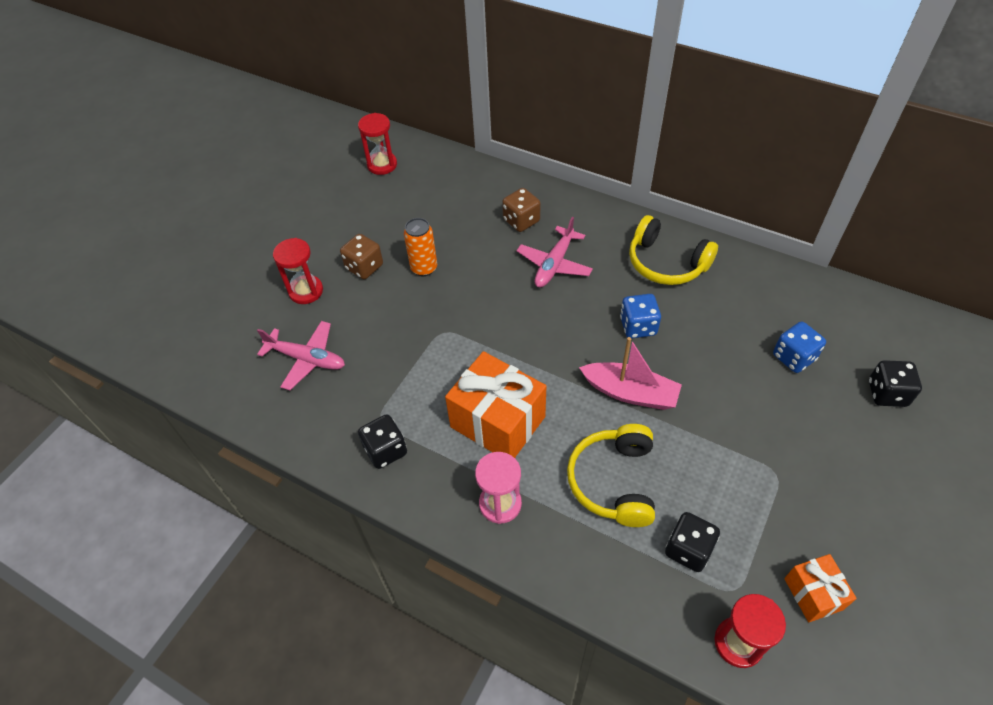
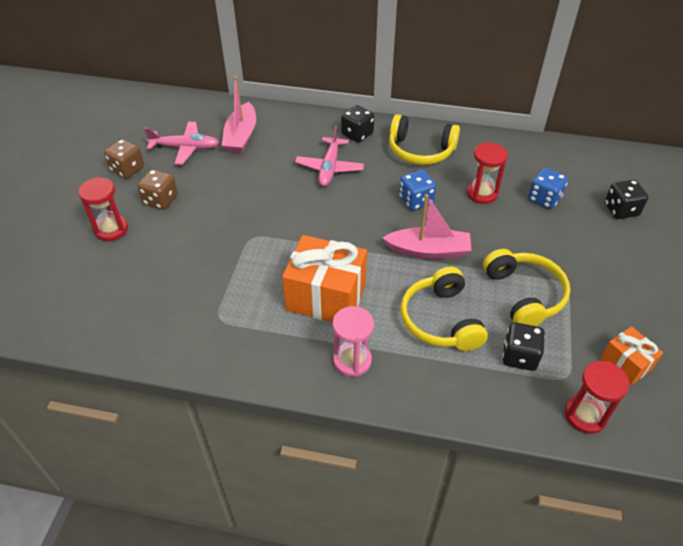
camera: 20 degrees left, 5 degrees down
pink plane [257,321,345,390] -> pink plane moved to [144,122,219,165]
red hourglass [358,113,397,175] -> red hourglass moved to [467,143,508,204]
black dice [358,414,407,469] -> black dice moved to [341,105,374,143]
orange can [404,218,437,276] -> none
brown dice [502,188,540,232] -> brown dice moved to [104,139,144,178]
none -> pink boat [222,76,256,153]
none -> yellow headphones [483,249,570,326]

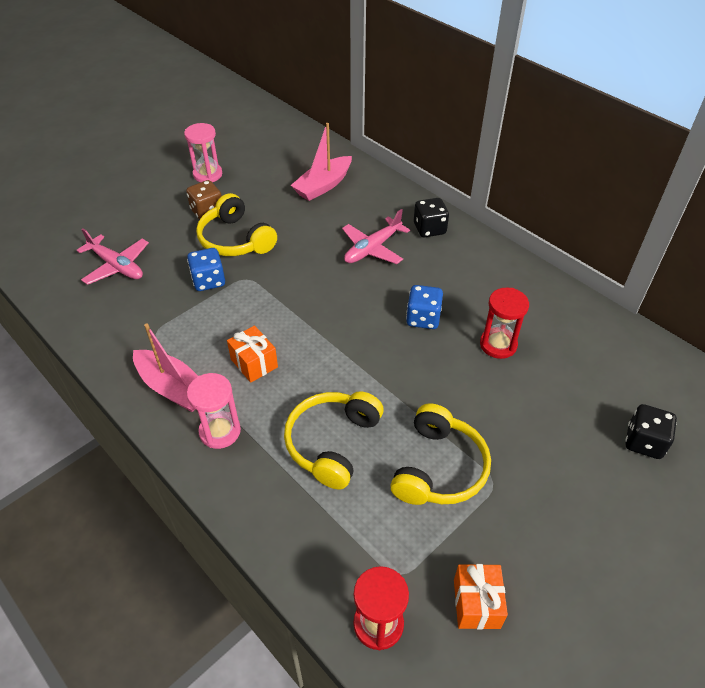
camera: 35 degrees right, 0 degrees up
red hourglass [78,177,128,241] -> none
brown dice [104,139,144,178] -> pink hourglass [184,123,222,182]
pink plane [144,122,219,165] -> pink plane moved to [76,228,149,285]
orange gift [282,235,367,322] -> orange gift [227,325,278,383], size x0.54
pink boat [383,194,472,259] -> pink boat moved to [133,323,198,412]
yellow headphones [389,114,460,165] -> yellow headphones moved to [196,193,277,256]
black dice [502,322,545,371] -> none
blue dice [528,168,568,209] -> blue dice moved to [187,248,225,291]

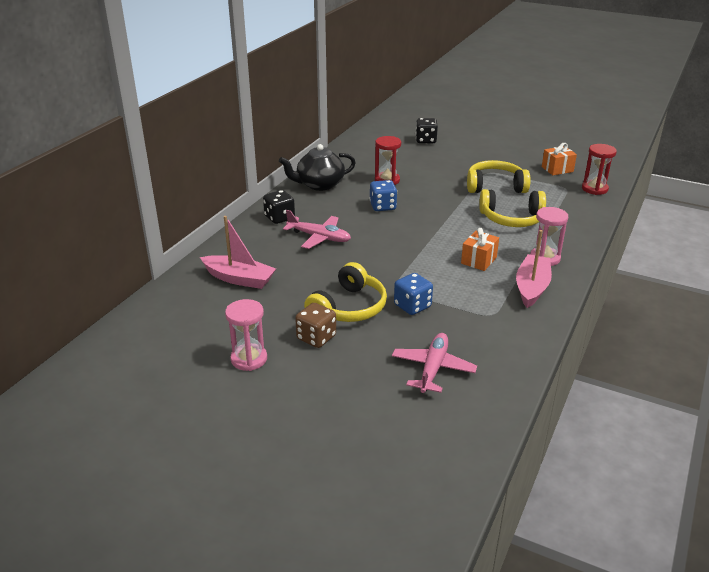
camera: 110 degrees left, 15 degrees down
none -> black teapot [279,144,356,191]

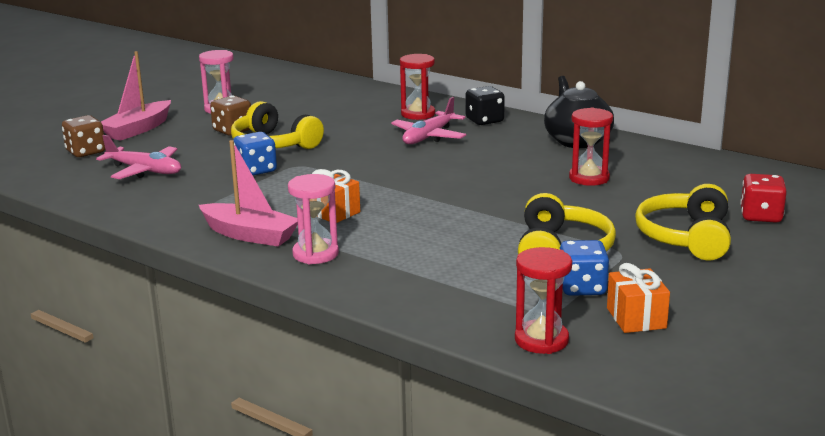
camera: 100 degrees right, 10 degrees down
pink boat [200,216,276,289] -> pink boat moved to [101,51,171,141]
blue dice [369,180,397,211] -> blue dice moved to [559,240,609,296]
black dice [416,118,438,143] -> red dice [740,174,787,223]
yellow headphones [479,189,546,227] -> yellow headphones moved to [635,184,731,260]
none -> brown dice [62,115,105,157]
none -> red hourglass [400,54,435,120]

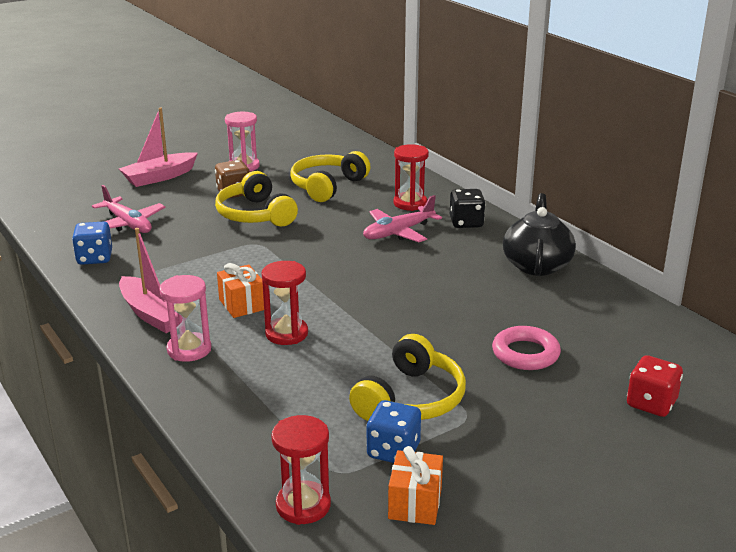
camera: 20 degrees right, 5 degrees up
brown dice [62,115,105,157] -> none
blue dice [233,132,277,176] -> blue dice moved to [72,221,112,265]
red hourglass [569,108,613,186] -> red hourglass moved to [261,261,308,345]
yellow headphones [635,184,731,260] -> yellow headphones moved to [291,151,370,202]
none -> pink ring [492,326,561,370]

